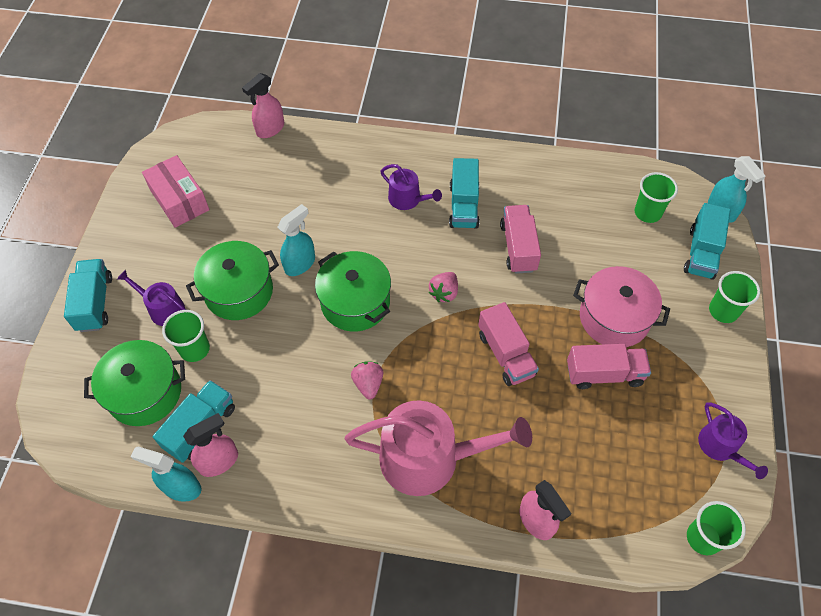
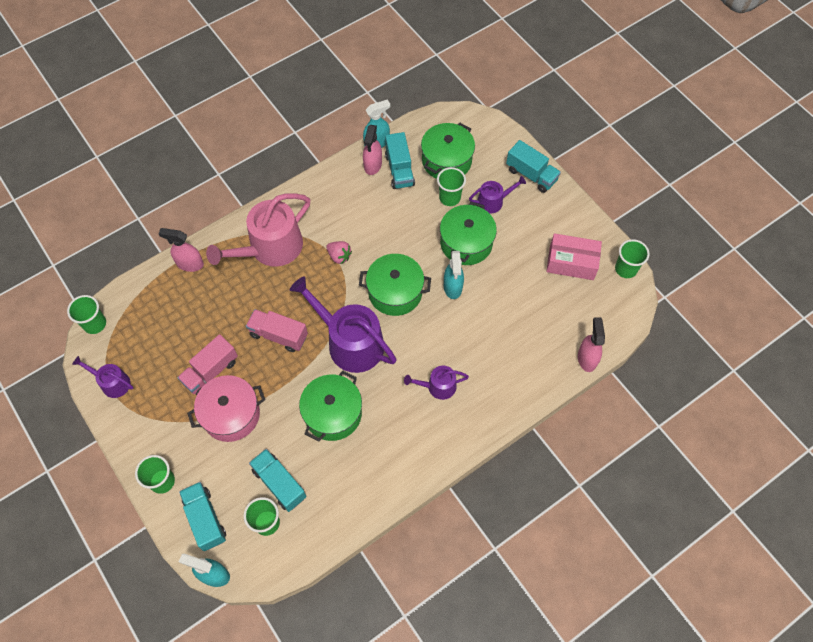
camera: 135 degrees right, 5 degrees up
pink strawberry [429,272,458,302] -> purple watering can [290,276,397,373]
turquoise truck [449,158,480,229] -> turquoise truck moved to [249,449,307,512]
pink truck [500,205,541,274] -> green pot [299,371,362,442]
none -> green cup [615,239,650,278]

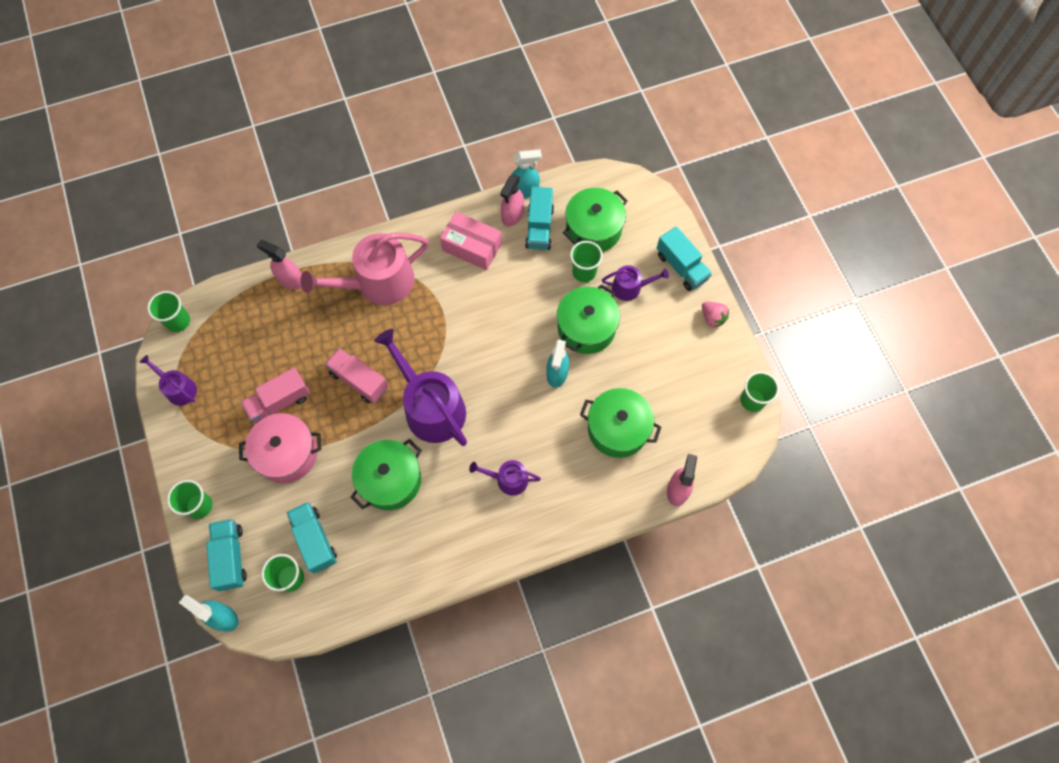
camera: 15 degrees right, 5 degrees up
pink strawberry [326,241,352,264] -> pink strawberry moved to [702,302,729,328]
green pot [359,254,431,316] -> green pot moved to [580,388,661,458]
pink box [546,233,602,280] -> pink box moved to [440,212,502,270]

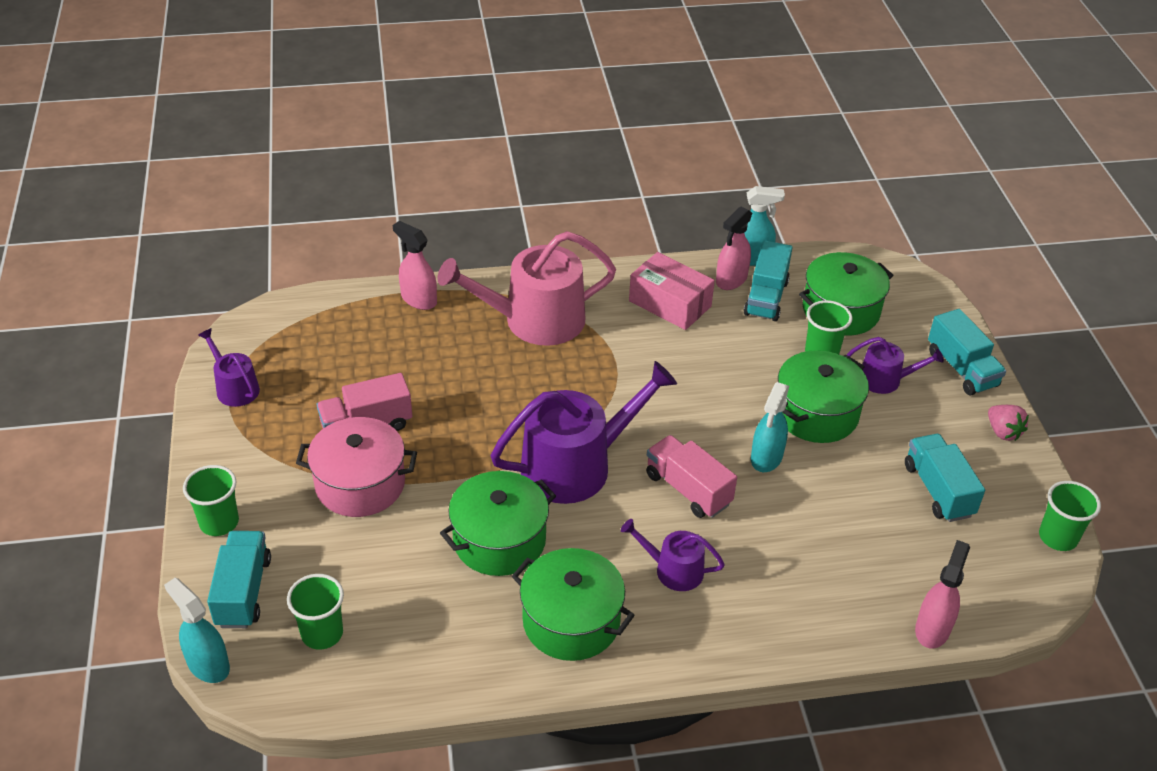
camera: 10 degrees right, 25 degrees down
green cup [147,291,190,332] -> none
turquoise truck [287,502,337,574] -> turquoise truck moved to [905,434,985,522]
pink truck [325,348,388,404] -> pink truck moved to [646,435,737,518]
purple watering can [374,329,467,446] -> purple watering can turned 90 degrees clockwise [491,361,677,504]
green pot [580,388,661,458] -> green pot moved to [512,548,635,661]

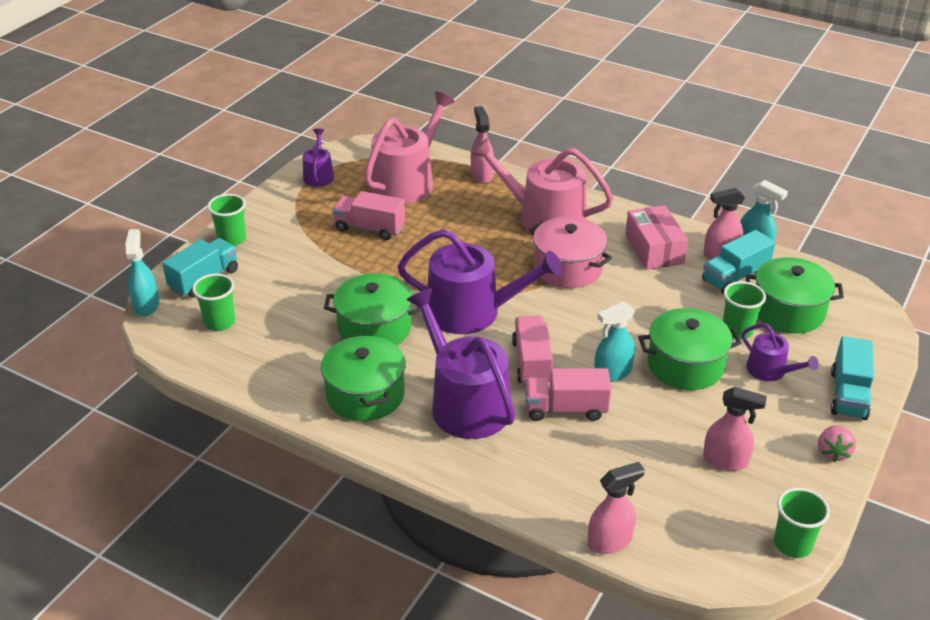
camera: 40 degrees right, 5 degrees down
pink pot [296,417,417,517] -> pink pot moved to [529,217,612,288]
purple watering can [621,519,725,591] -> purple watering can [406,288,515,439], size x1.99
turquoise truck [905,434,985,522] -> pink spray bottle [703,387,767,471]
none -> pink watering can [364,91,455,204]
none -> pink truck [525,368,611,421]

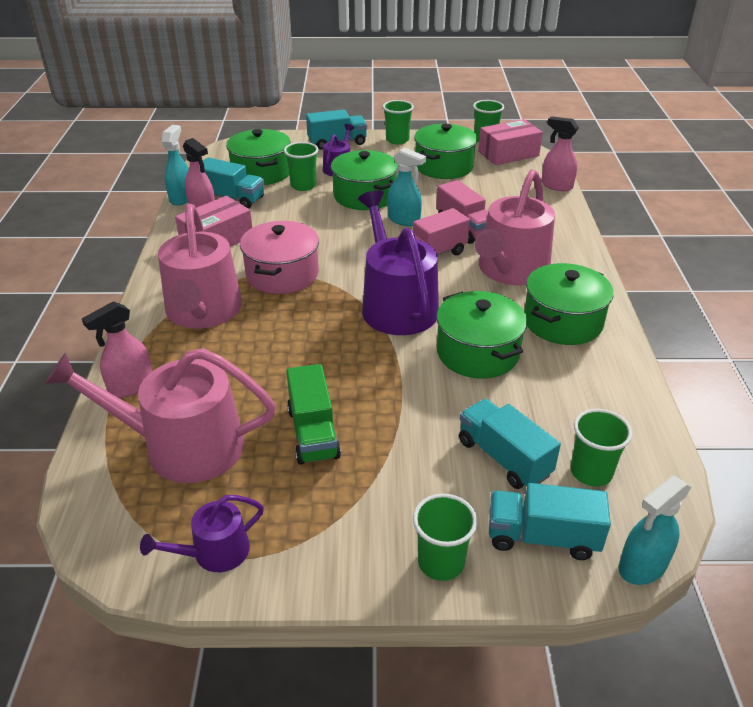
camera: 120 degrees left, 0 degrees up
pink truck [333,191,405,240] -> green truck [287,364,341,465]
purple watering can [406,288,515,439] -> pink watering can [475,169,555,286]
pink spray bottle [703,387,767,471] -> green pot [414,124,478,179]
pink strawberry [818,425,856,462] -> green cup [383,100,414,144]
none -> turquoise truck [459,399,561,489]
none -> pink box [478,119,543,165]

